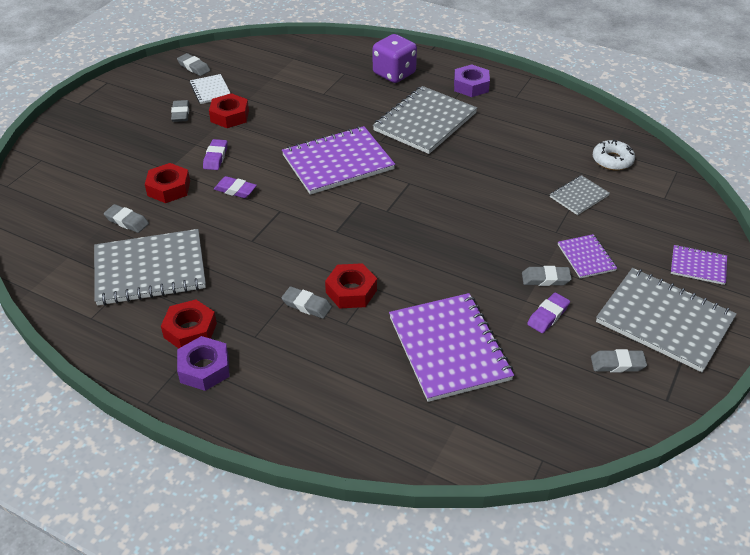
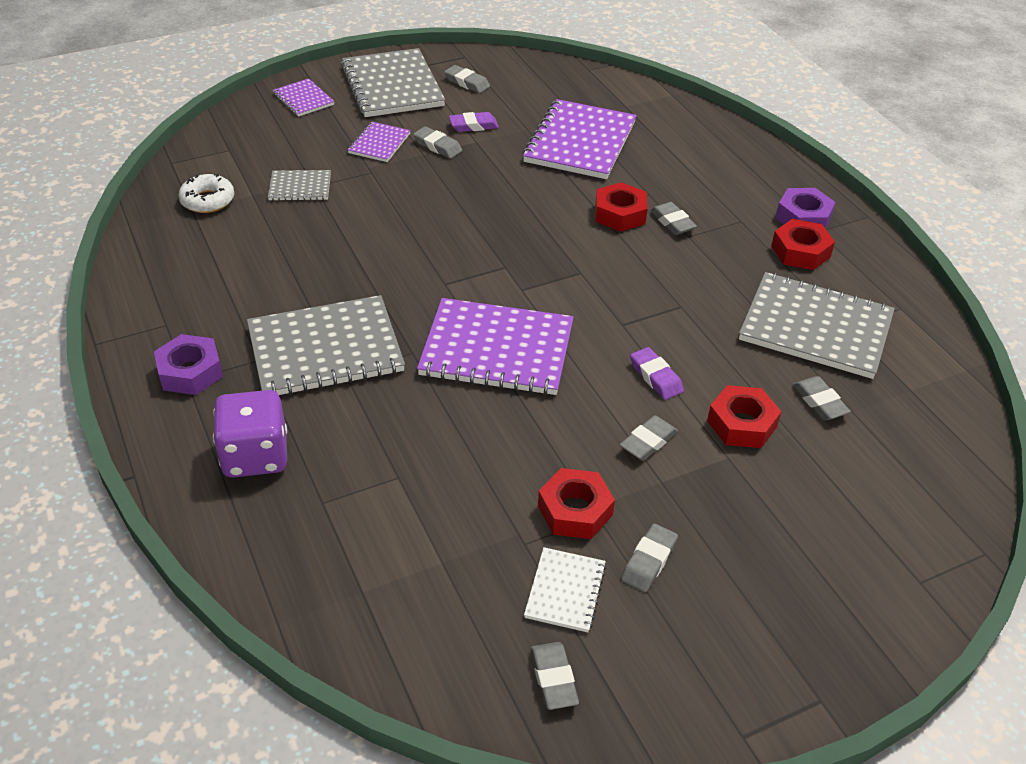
camera: 145 degrees left, 0 degrees up
purple eraser [203,139,228,170] -> grey eraser [620,415,678,461]

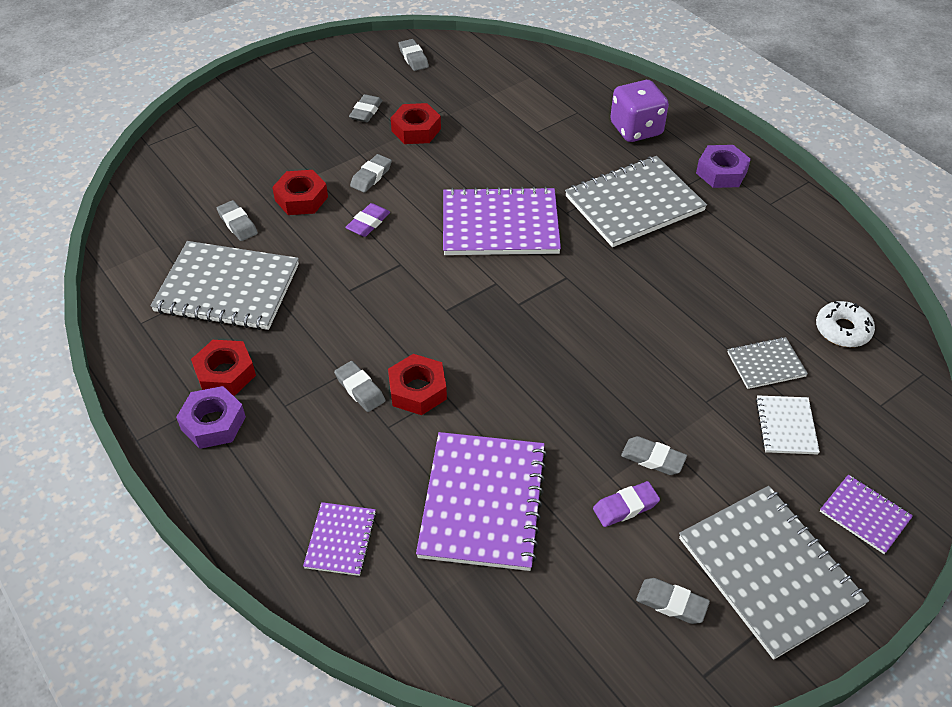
camera: 170 degrees right, 5 degrees up
purple notebook [348,122,411,162] -> purple notebook moved to [303,502,377,576]
white notebook [524,547,606,632] -> white notebook moved to [756,395,820,454]
purple eraser [630,347,684,400] -> purple eraser turned 75 degrees clockwise [345,203,390,237]

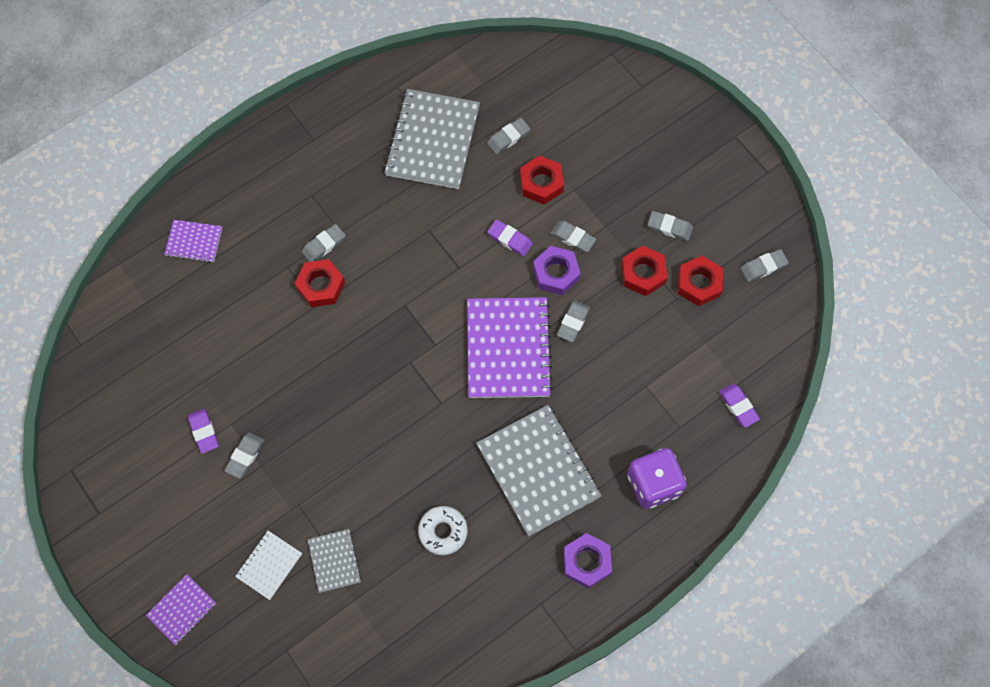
camera: 90 degrees right, 20 degrees up
purple nut [176,386,246,449] -> purple nut moved to [533,246,581,295]
red nut [191,340,256,396] -> red nut moved to [678,256,723,306]
purple notebook [416,432,547,571] -> none
grey eraser [636,578,710,624] -> grey eraser moved to [557,301,590,342]
grey notebook [679,486,869,660] -> none
white notebook [756,395,820,454] -> white notebook turned 60 degrees counterclockwise [235,531,302,600]
white donut [816,301,875,347] -> white donut moved to [418,506,468,555]
none -> purple eraser [719,384,760,428]

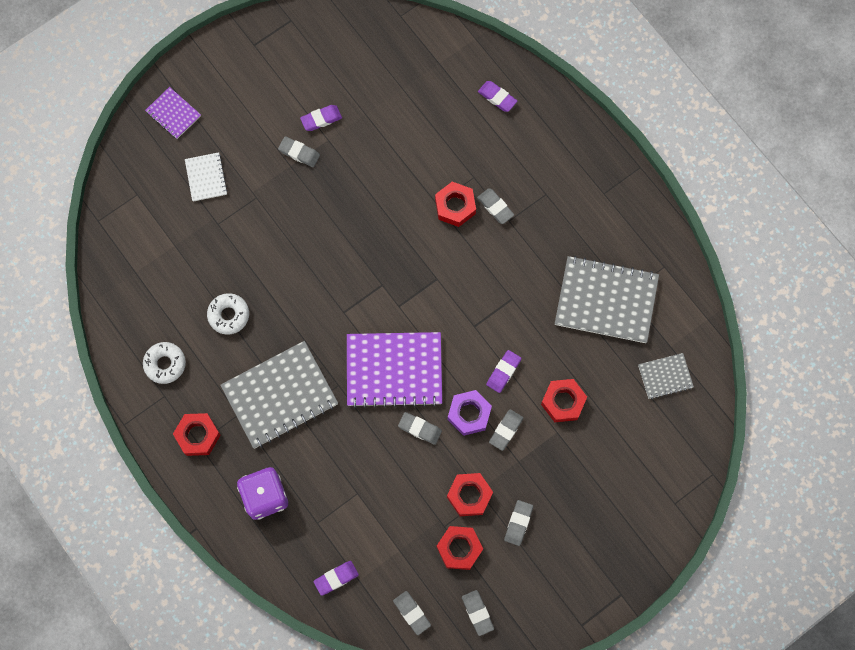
camera: 90 degrees right, 5 degrees up
purple notebook [164,220,222,263] -> purple eraser [478,81,517,112]
white notebook [235,531,302,600] -> white notebook turned 45 degrees clockwise [185,152,228,202]
grey notebook [308,529,361,593] -> grey notebook moved to [638,353,694,399]
grey eraser [487,118,530,154] -> grey eraser moved to [393,591,431,635]
purple nut [564,533,612,589] -> red nut [173,413,221,456]
none -> white donut [143,342,186,384]

